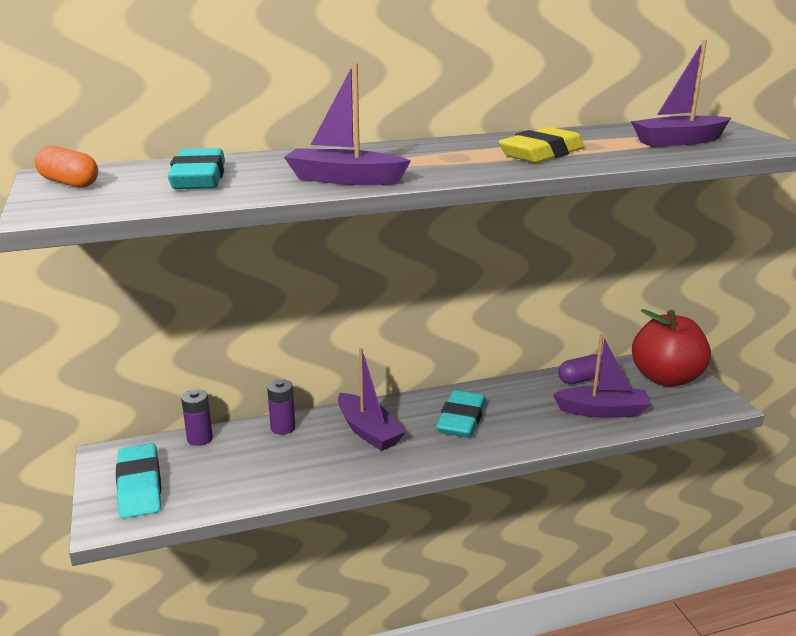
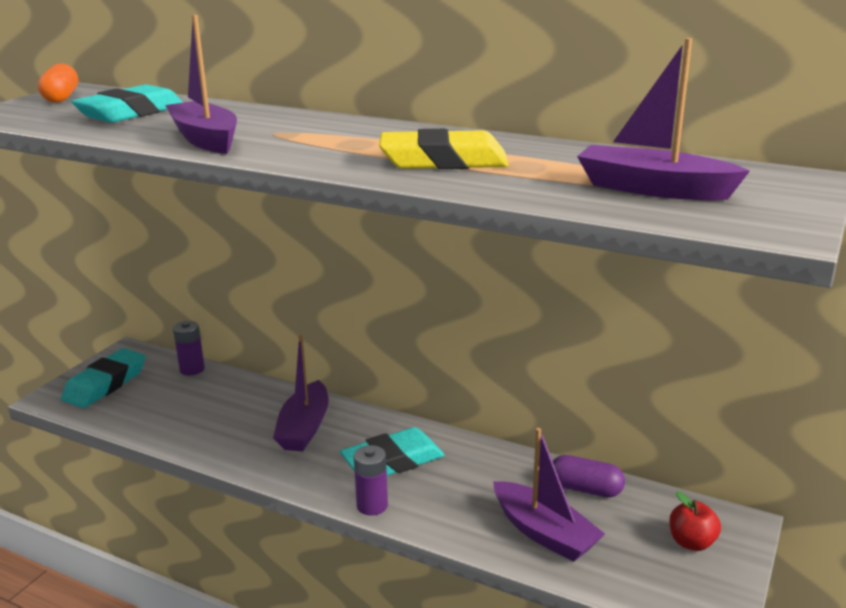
camera: 45 degrees right, 0 degrees up
purple battery [267,379,295,435] -> purple battery moved to [354,445,388,516]
red apple [632,309,711,387] -> red apple [669,492,721,551], size x0.45

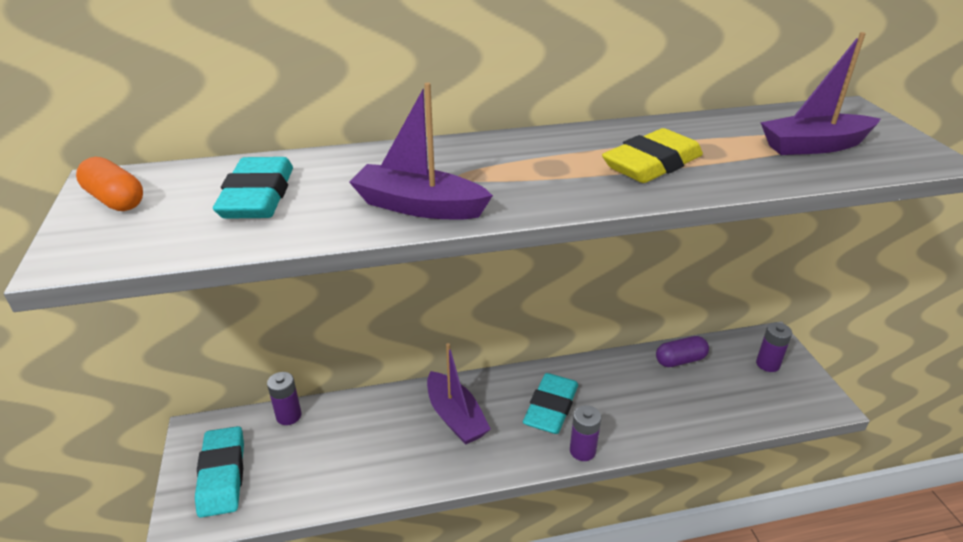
camera: 40 degrees left, 10 degrees up
purple boat [493,428,605,562] -> none
red apple [669,492,721,551] -> purple battery [756,322,792,372]

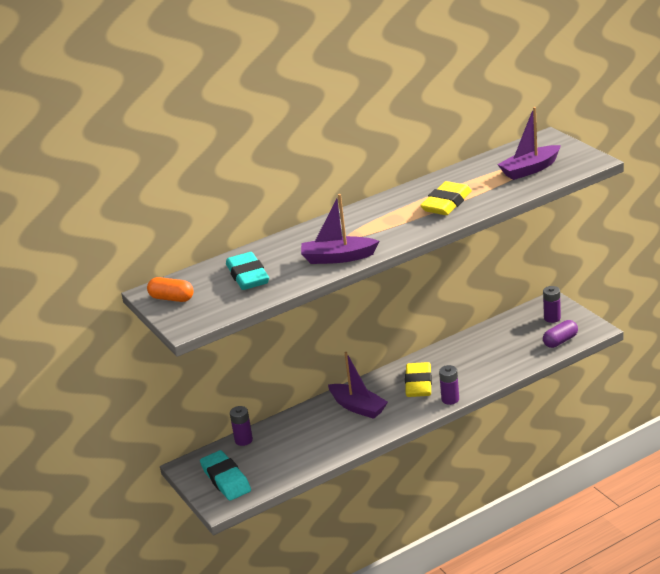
camera: 15 degrees left, 5 degrees down
turquoise eraser [523,373,578,434] -> yellow eraser [405,362,432,397]
purple capsule [656,336,709,367] -> purple capsule moved to [543,320,578,348]

